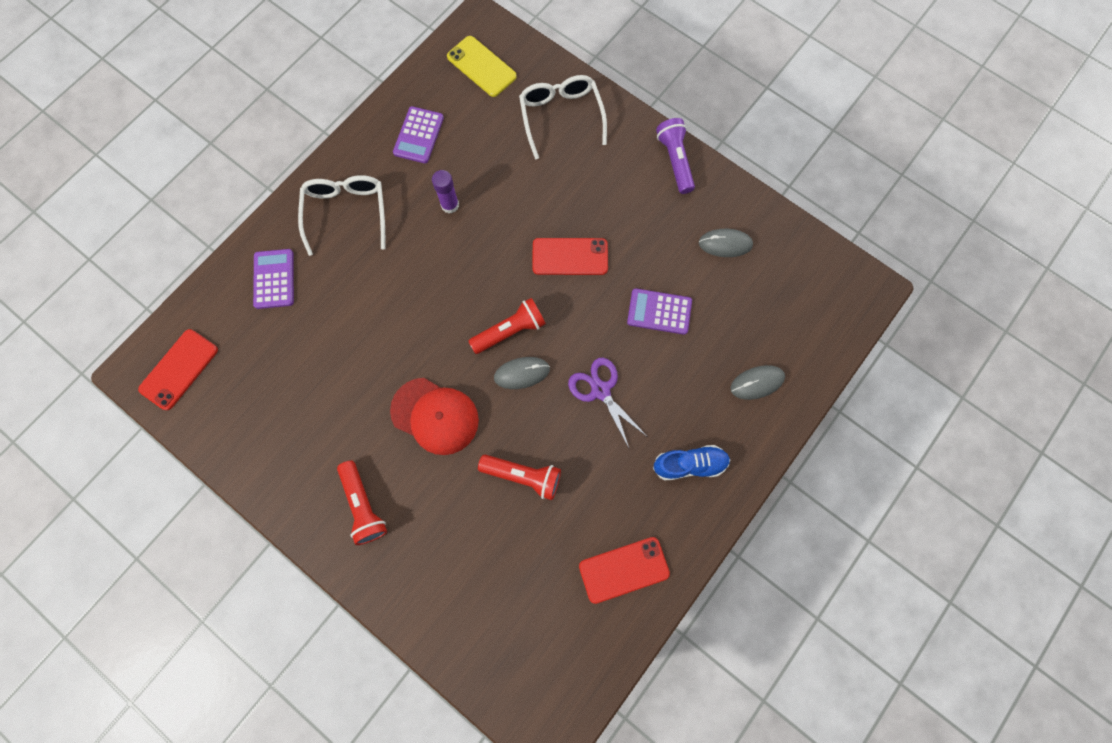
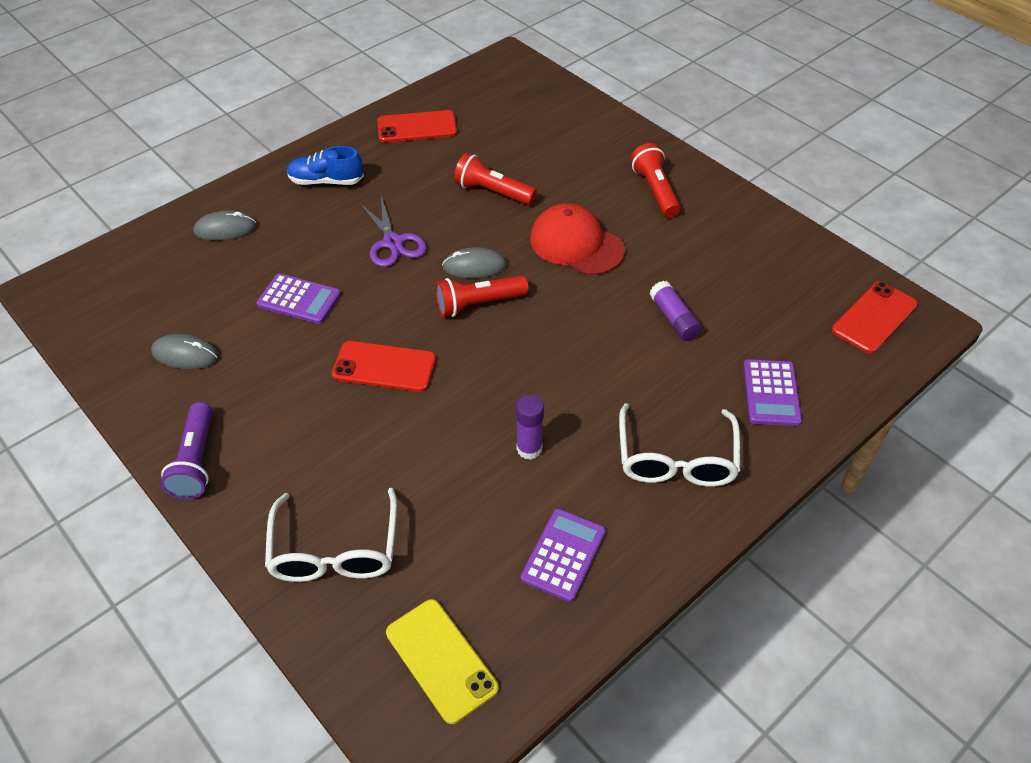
camera: 170 degrees left, 25 degrees down
none -> purple glue stick [649,281,702,341]

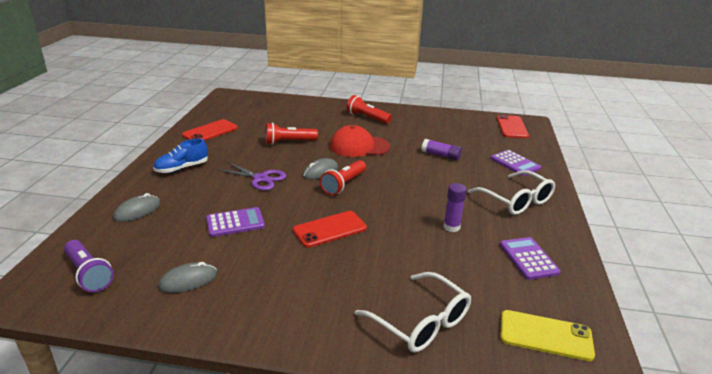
camera: 40 degrees left, 20 degrees down
purple flashlight [161,402,213,499] -> purple flashlight moved to [64,240,114,292]

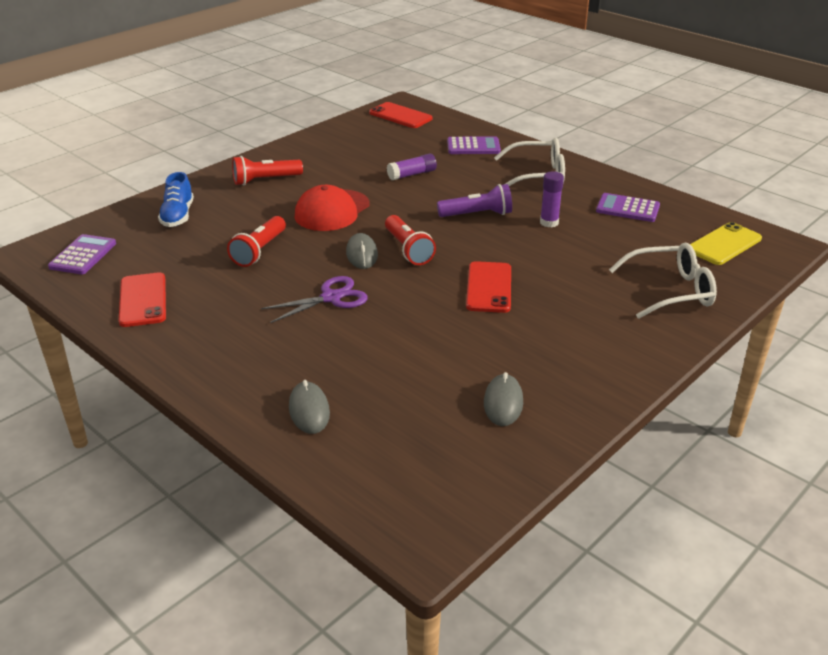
camera: 55 degrees left, 5 degrees up
purple flashlight [64,240,114,292] -> purple flashlight moved to [437,184,512,217]
blue shoe [153,139,208,173] -> blue shoe moved to [158,172,194,227]
purple calculator [206,207,265,237] -> purple calculator moved to [48,234,116,274]

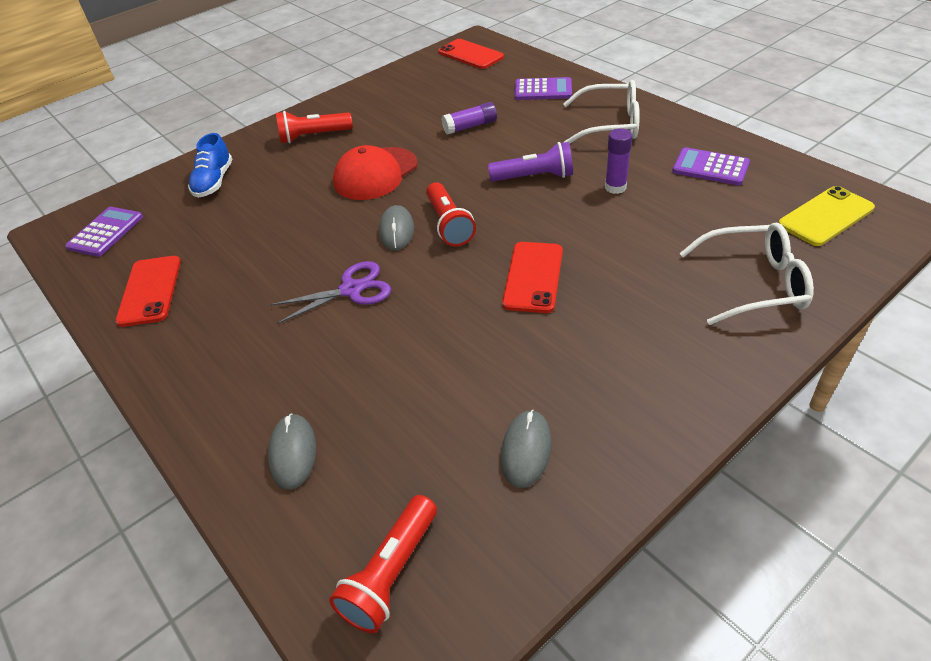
camera: 10 degrees right, 10 degrees up
red flashlight [227,216,286,267] -> red flashlight moved to [329,495,437,633]

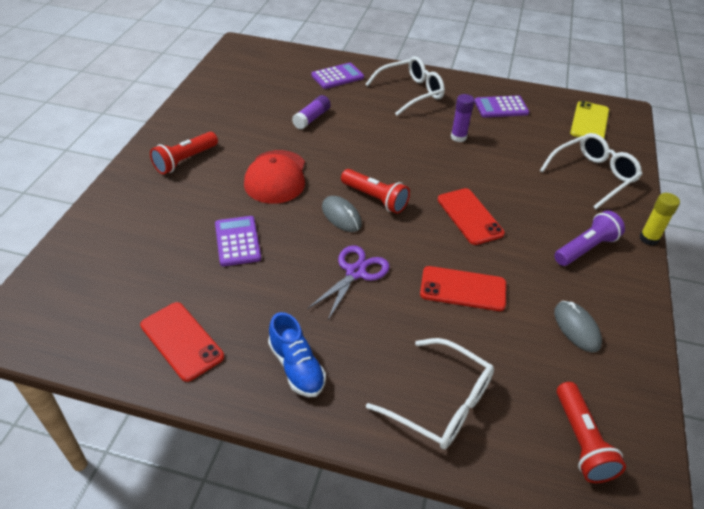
camera: 40 degrees left, 0 degrees up
purple calculator [65,207,143,257] -> purple calculator moved to [215,216,261,266]
blue shoe [188,133,233,198] -> blue shoe moved to [268,312,326,397]
grey mouse [268,413,316,490] -> white glasses [366,338,494,449]
red phone [438,39,504,69] -> red phone moved to [420,266,506,311]
purple flashlight [488,142,573,181] -> purple flashlight moved to [554,210,625,266]
none -> yellow glue stick [639,193,680,246]

